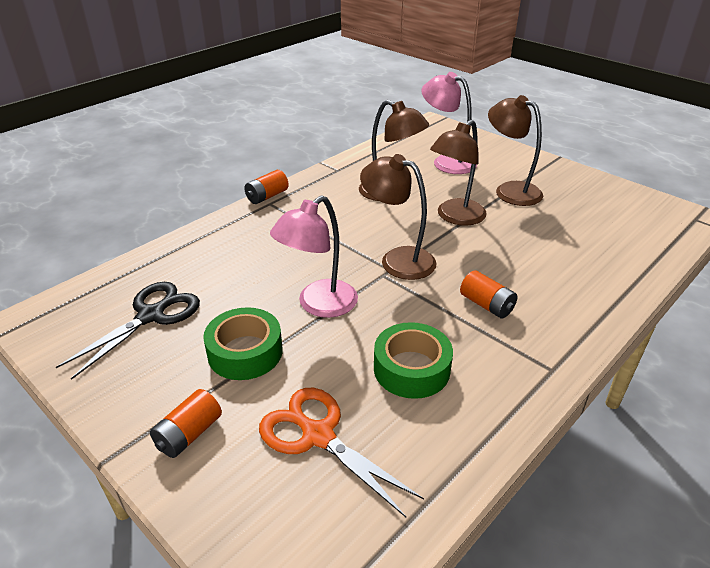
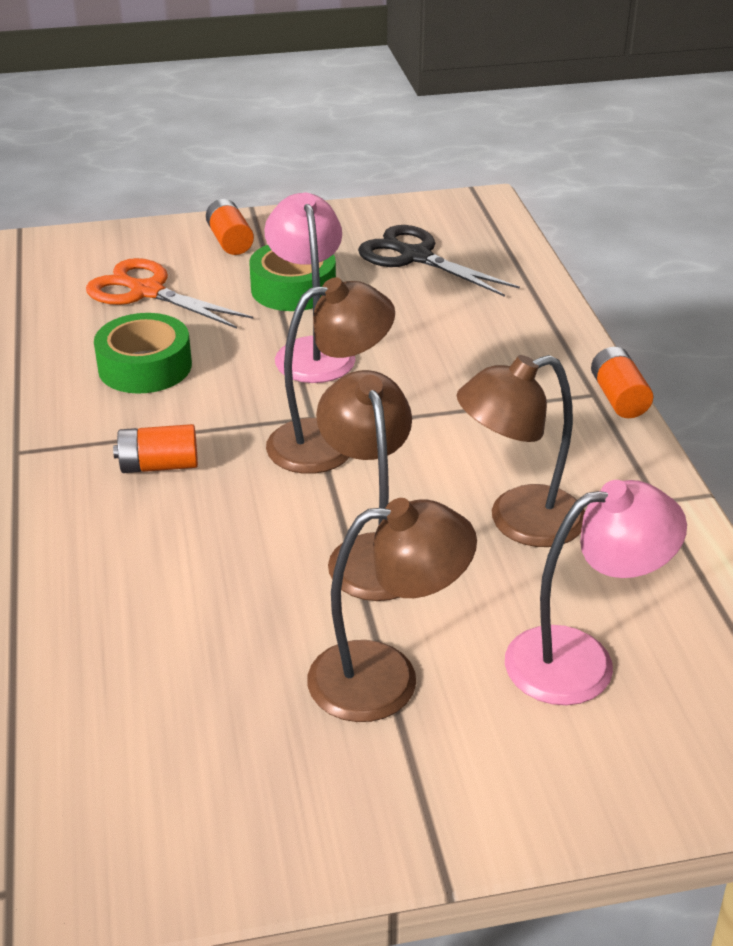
camera: 125 degrees right, 0 degrees up
black scissors [56,282,200,380] -> black scissors turned 150 degrees clockwise [358,225,520,297]
orange scissors [259,388,424,517] -> orange scissors turned 135 degrees counterclockwise [86,258,253,329]

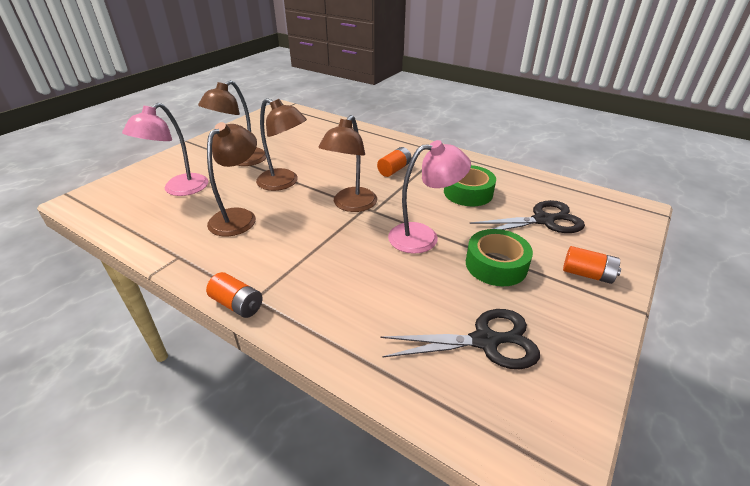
camera: 135 degrees right, 0 degrees up
orange scissors [86,258,253,329] -> black scissors [469,200,585,233]
pink lamp [264,193,356,383] -> pink lamp turned 45 degrees counterclockwise [388,140,471,254]

